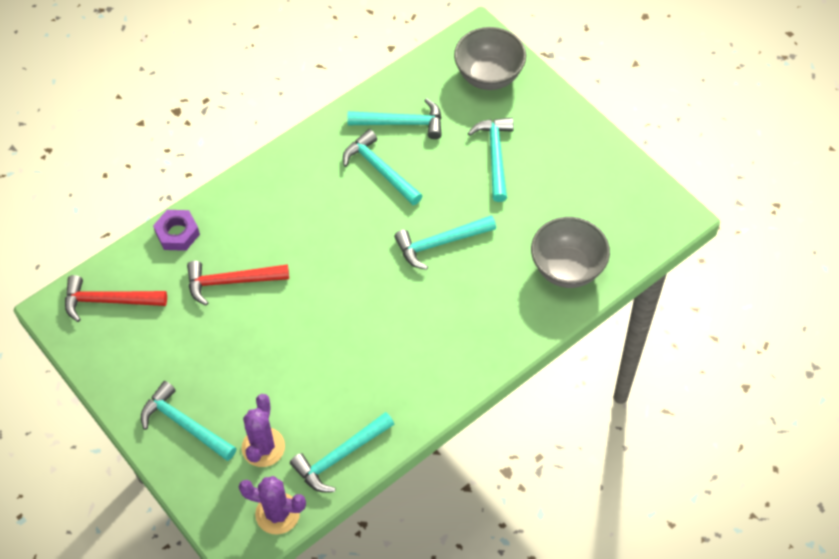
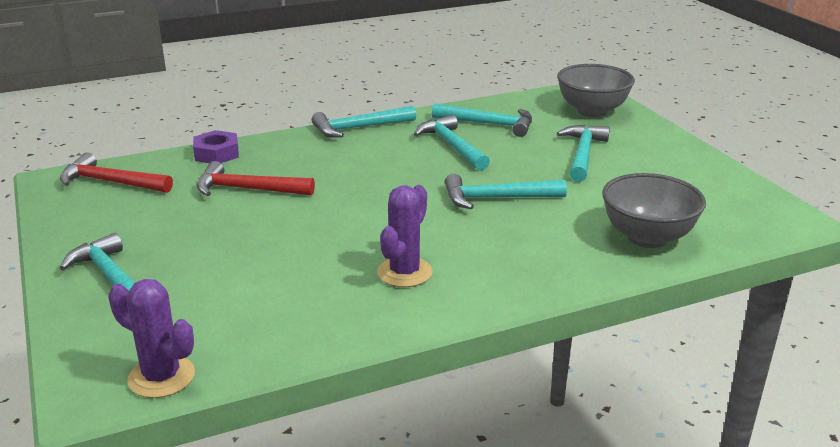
camera: 15 degrees right, 30 degrees down
purple cactus [241,394,285,467] -> purple cactus moved to [377,185,433,287]
turquoise hammer [290,412,394,492] -> turquoise hammer moved to [312,106,416,138]

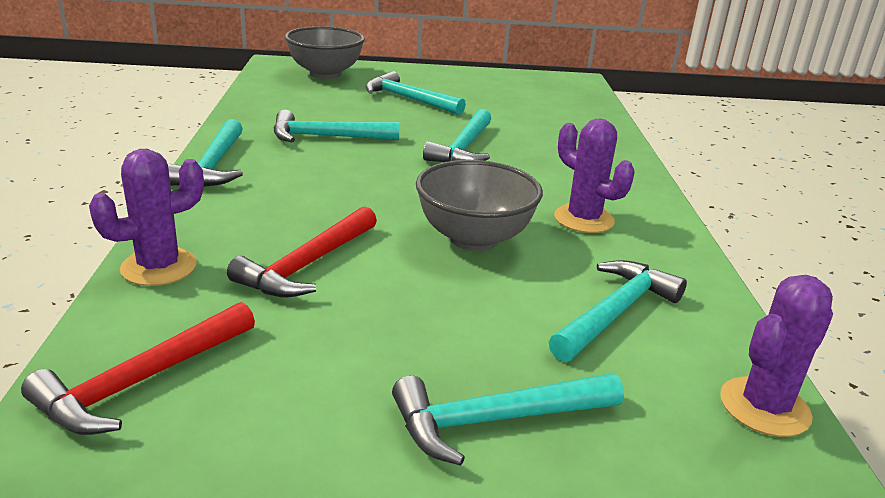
camera: 70 degrees left, 0 degrees up
purple nut [193,130,239,163] -> purple cactus [89,149,204,286]
turquoise hammer [432,103,532,137] -> turquoise hammer moved to [549,260,687,362]
grey bowl [602,173,706,248] -> grey bowl moved to [416,160,543,251]

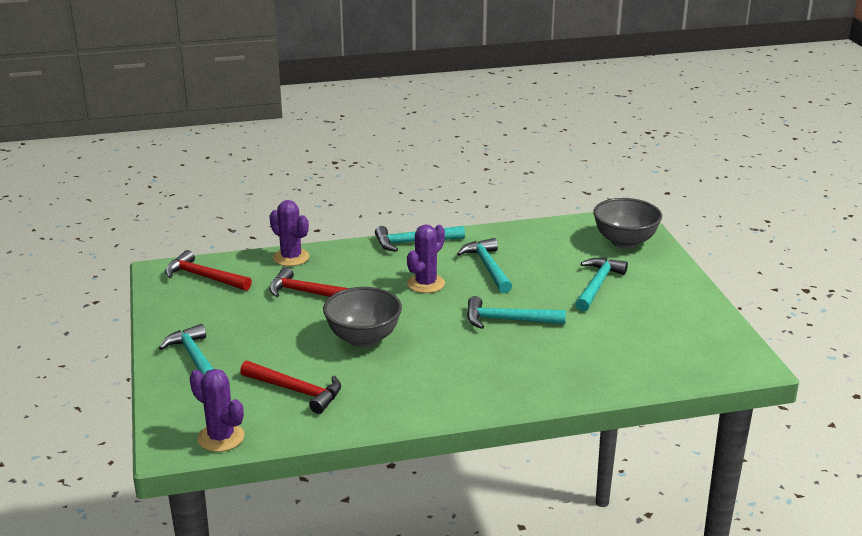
camera: 80 degrees right, 0 degrees up
turquoise hammer [549,260,687,362] -> red hammer [240,361,341,414]
purple cactus [554,119,635,233] -> purple cactus moved to [407,224,445,293]

